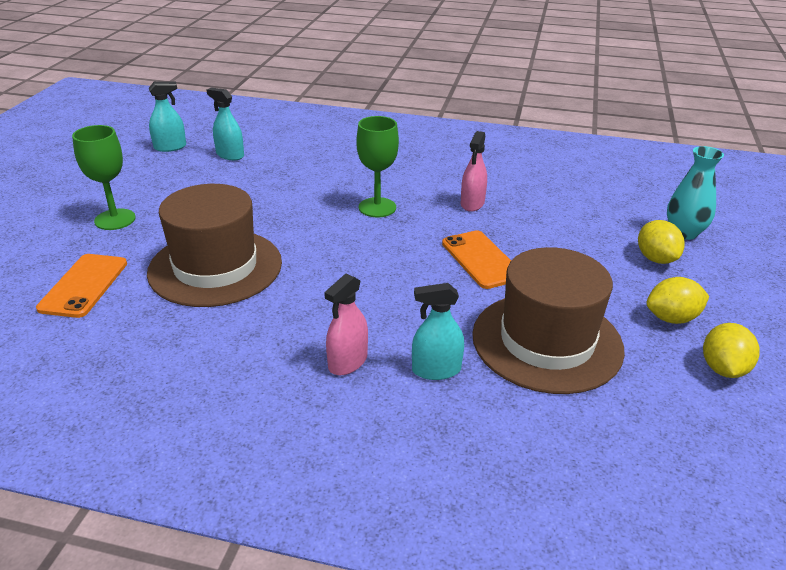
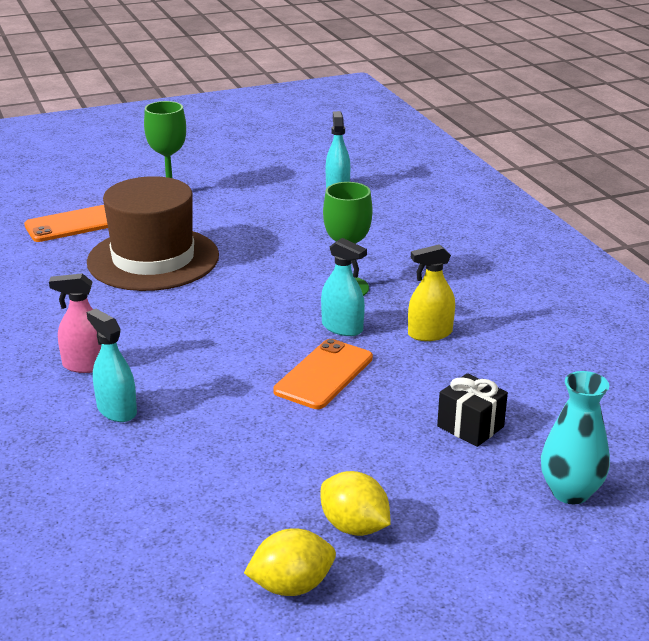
camera: 55 degrees right, 5 degrees down
turquoise spray bottle [149,81,186,152] -> turquoise spray bottle moved to [321,238,367,336]
pink spray bottle [461,131,487,212] -> yellow spray bottle [408,244,455,341]
brown hat [472,247,625,394] -> none
yellow lemon [638,220,685,264] -> none
none -> black gift [437,373,508,447]

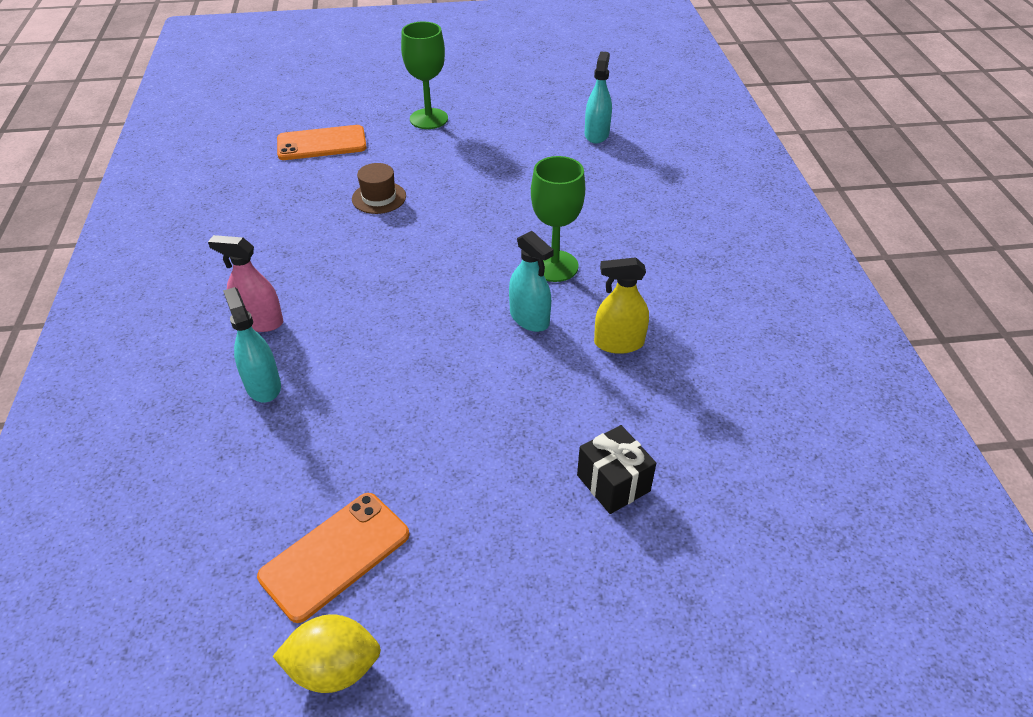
camera: 15 degrees right, 15 degrees up
brown hat [87,176,219,291] -> brown hat [352,163,406,214], size x0.41
orange phone [273,339,373,409] -> orange phone moved to [257,493,409,623]
yellow lemon [321,471,391,536] -> none
turquoise vase [541,371,610,504] -> none

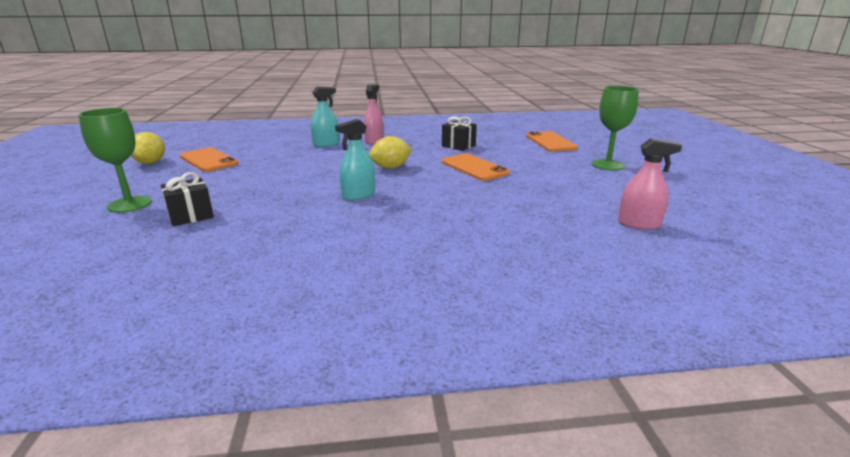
camera: 90 degrees right, 20 degrees down
brown hat [352,163,406,214] -> none
green goblet [531,156,585,282] -> green goblet moved to [79,108,152,213]
turquoise spray bottle [585,51,612,144] -> pink spray bottle [618,138,682,230]
yellow spray bottle [594,257,649,354] -> none
none -> yellow lemon [369,136,412,169]
none -> orange phone [441,153,510,181]
none -> black gift [442,117,477,151]

